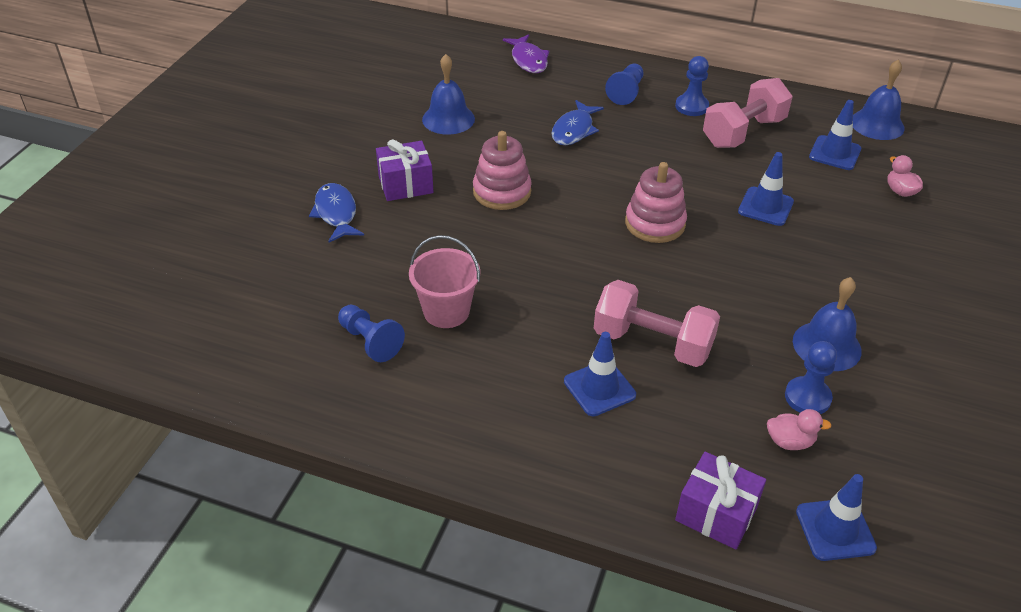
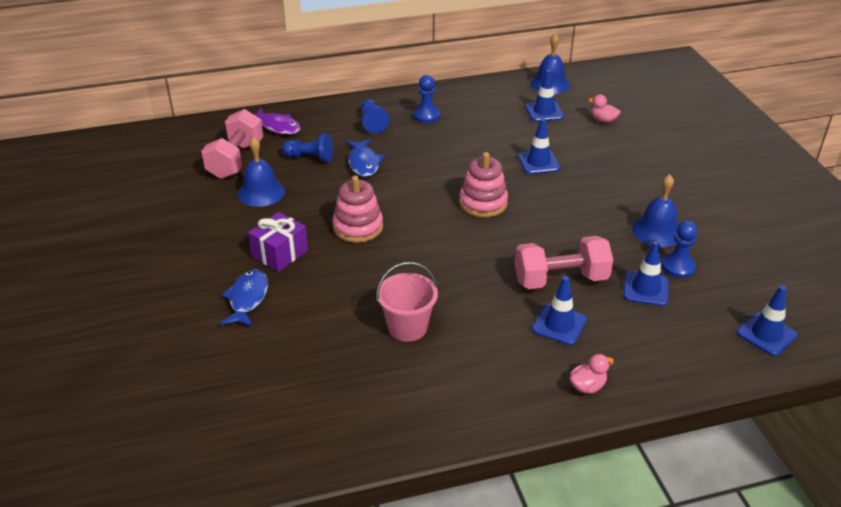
camera: 35 degrees left, 5 degrees down
blue fish [309,183,364,242] -> blue fish turned 60 degrees clockwise [220,269,268,327]
blue pawn [338,305,405,362] -> blue pawn moved to [282,133,333,162]
purple gift [675,452,766,550] -> none
pink dumbbell [703,78,792,148] -> pink dumbbell moved to [201,109,263,179]
pink duck [767,409,831,450] -> pink duck moved to [570,354,614,394]
none -> blue traffic cone [623,241,669,306]

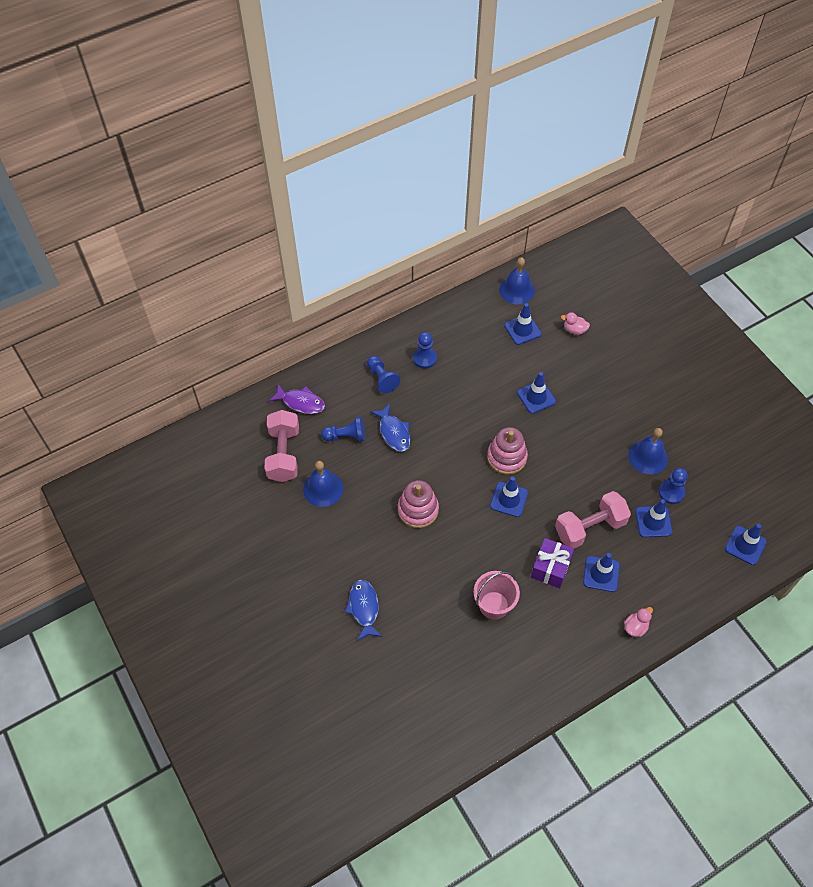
camera: 15 degrees left, 20 degrees up
purple gift [248,212,308,272] -> purple gift moved to [531,538,574,588]
none -> blue traffic cone [490,476,528,517]

